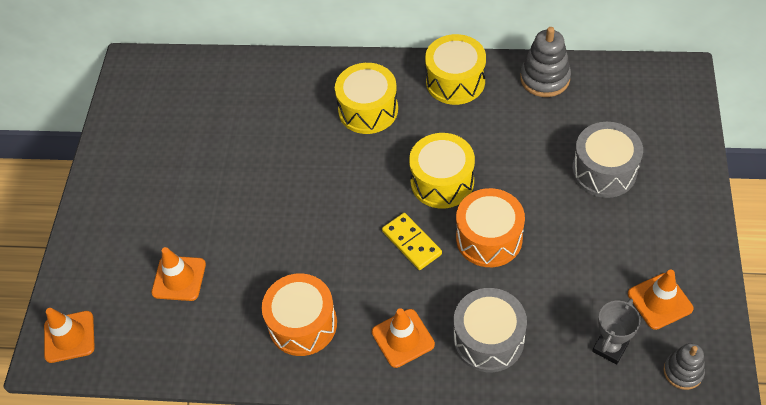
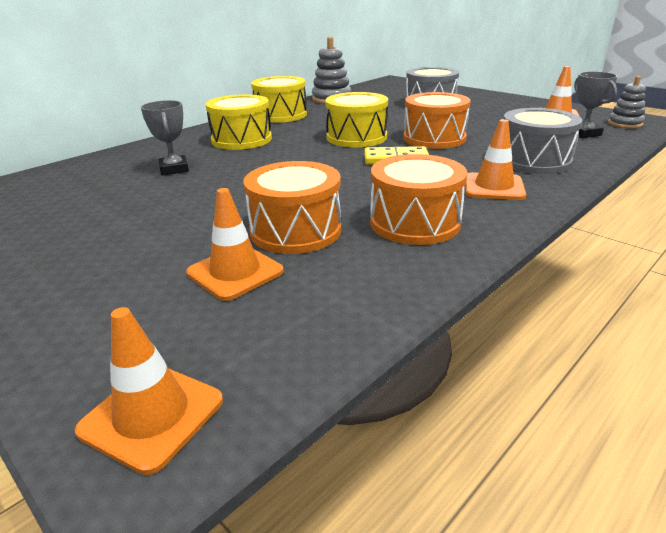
camera: 55 degrees left, 25 degrees down
none -> grey trophy [141,100,189,175]
none -> orange drum [243,161,342,254]

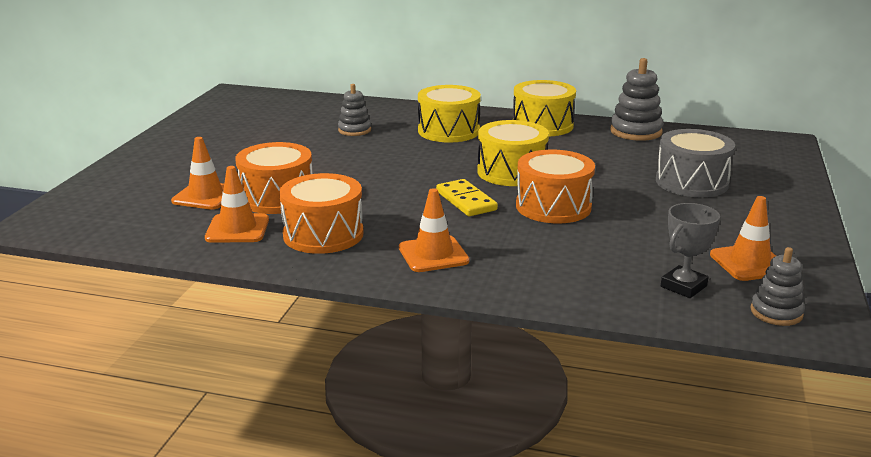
camera: 60 degrees right, 5 degrees down
orange traffic cone [75,307,223,475] -> orange traffic cone moved to [205,166,269,243]
grey trophy [141,100,189,175] -> grey stacking toy [338,84,371,136]
grey drum [504,108,583,174] -> none

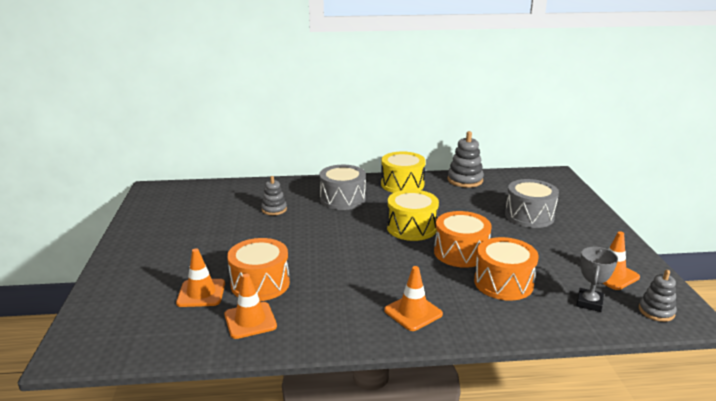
camera: 20 degrees left, 0 degrees up
orange drum [279,173,364,254] -> orange drum moved to [474,237,539,301]
yellow drum [418,85,481,143] -> grey drum [319,165,366,210]
yellow domino [436,179,498,216] -> none

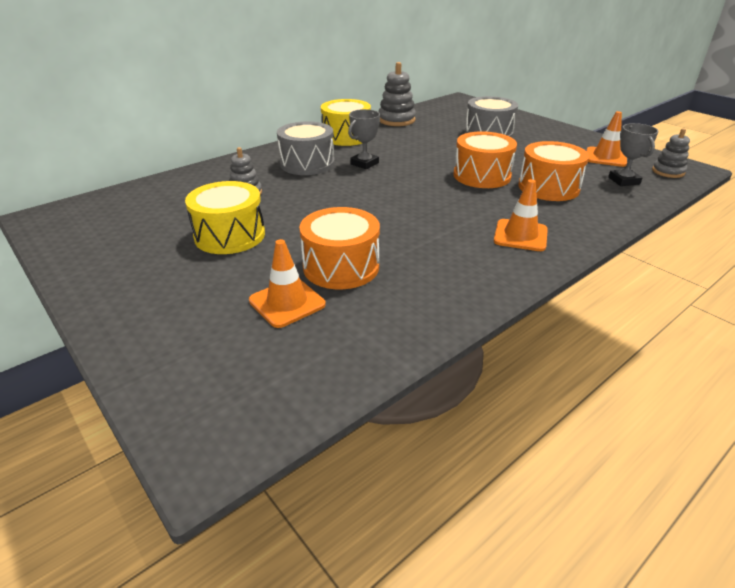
camera: 35 degrees left, 10 degrees up
orange traffic cone [224,273,277,339] -> none
yellow drum [387,189,439,241] -> yellow drum moved to [185,181,265,254]
none -> grey trophy [348,109,380,169]

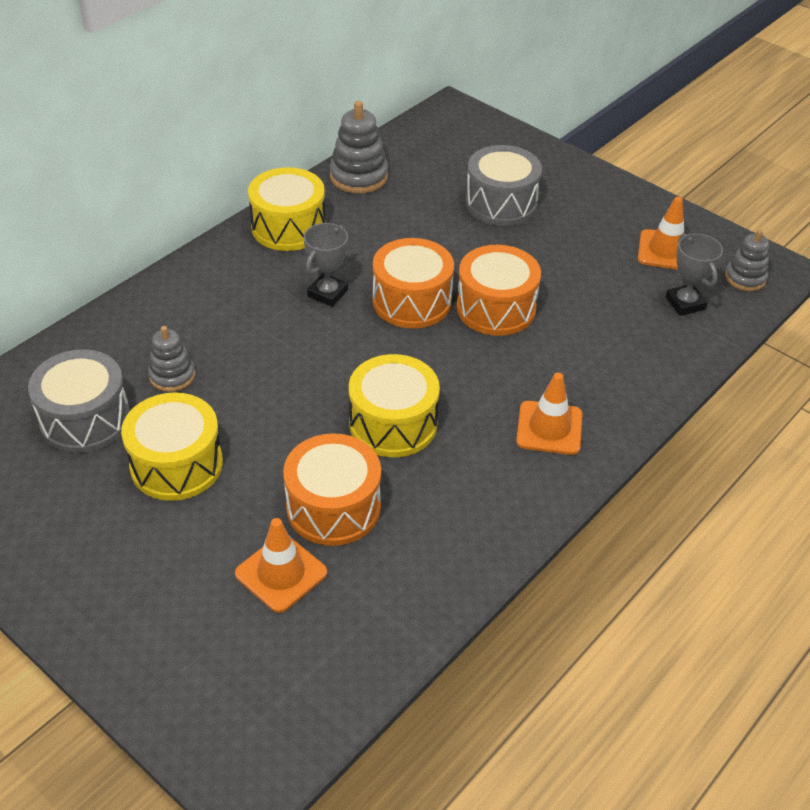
camera: 10 degrees left, 10 degrees up
grey drum [277,121,335,175] -> grey drum moved to [28,349,130,453]
orange drum [519,141,589,201] -> orange drum moved to [373,238,454,329]
none -> yellow drum [349,354,440,457]

